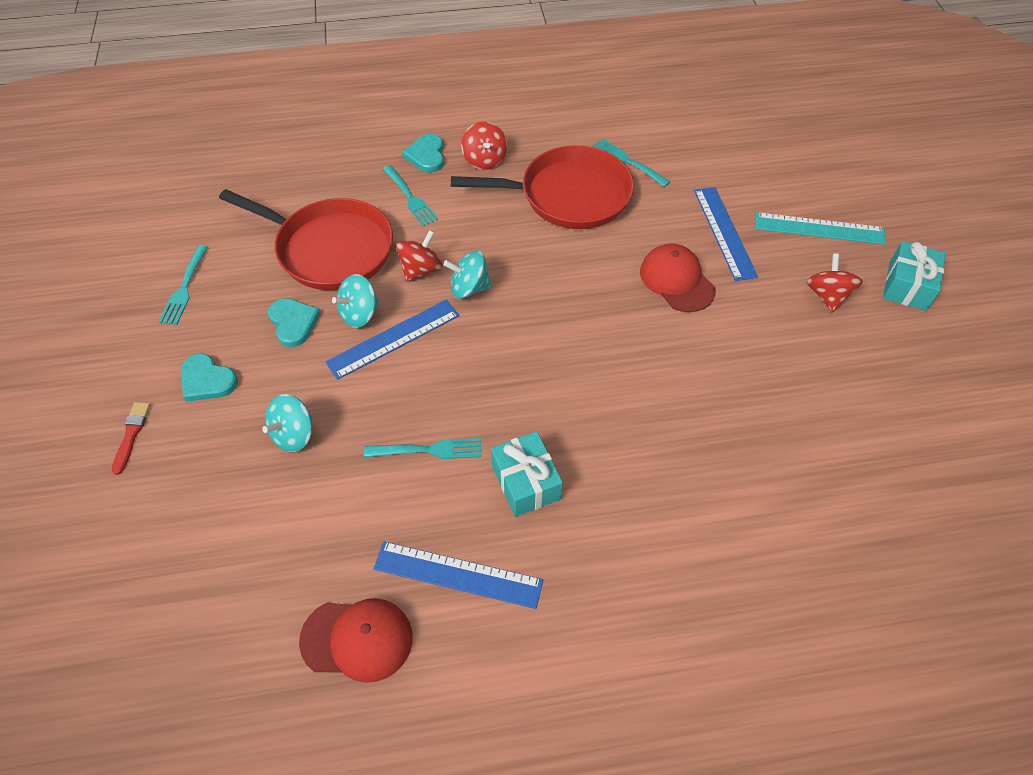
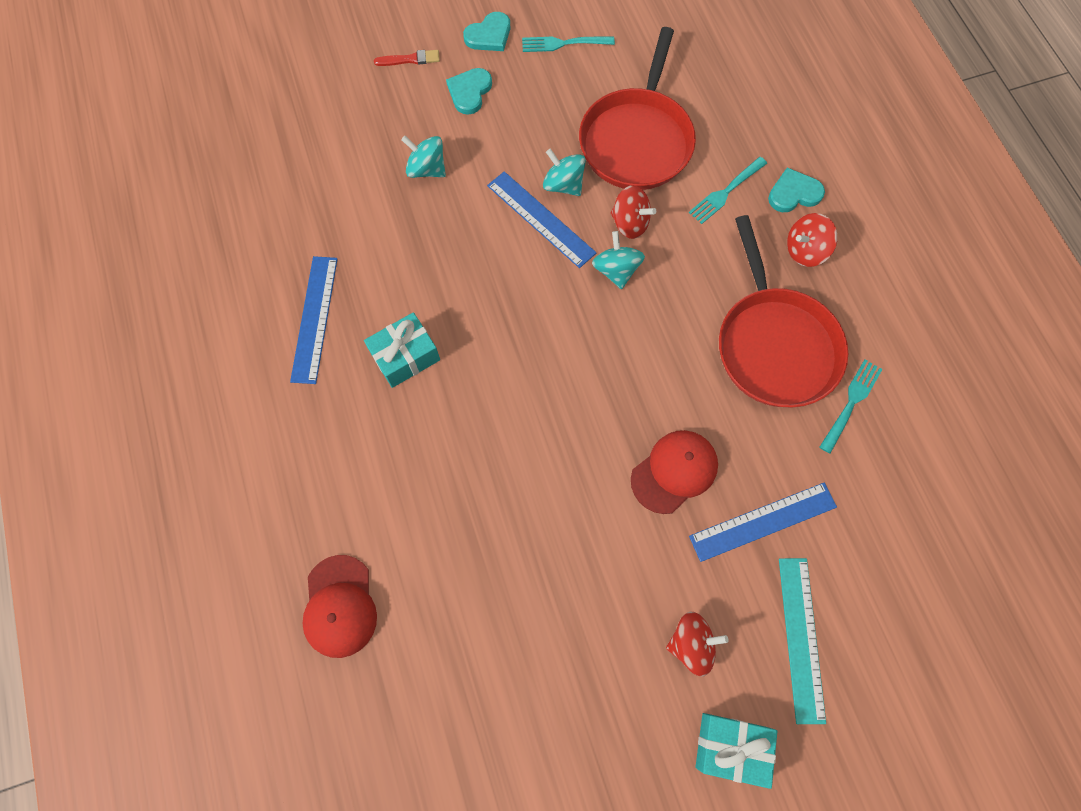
camera: 80 degrees right, 15 degrees up
turquoise heart [268,298,320,347] -> turquoise heart moved to [463,12,510,51]
red cap [299,598,412,683] -> red cap moved to [302,555,377,658]
turquoise fork [364,438,481,459] -> none

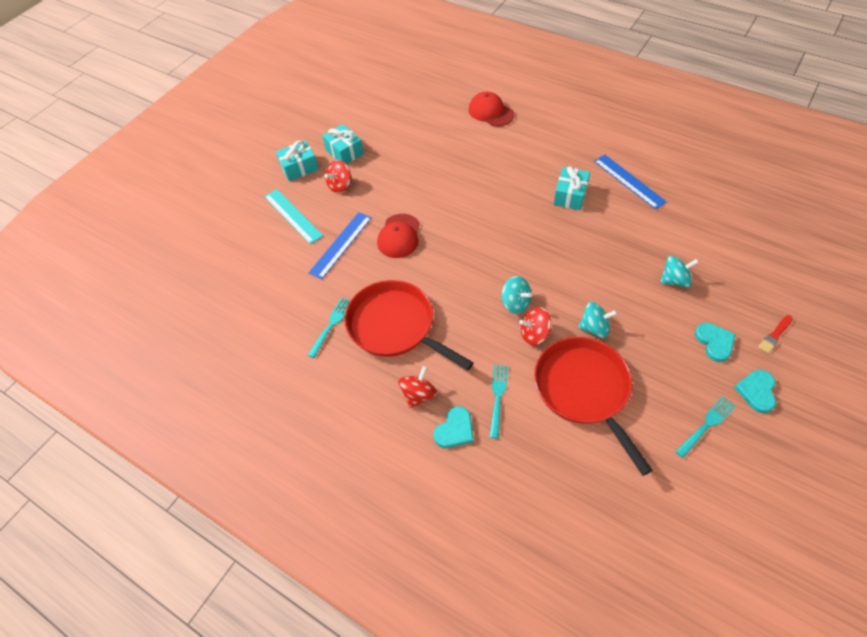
camera: 145 degrees right, 15 degrees down
blue ruler [487,171,596,268] -> none
turquoise fork [820,360,882,454] -> turquoise fork turned 150 degrees counterclockwise [307,297,350,358]
none -> turquoise gift [322,124,364,164]

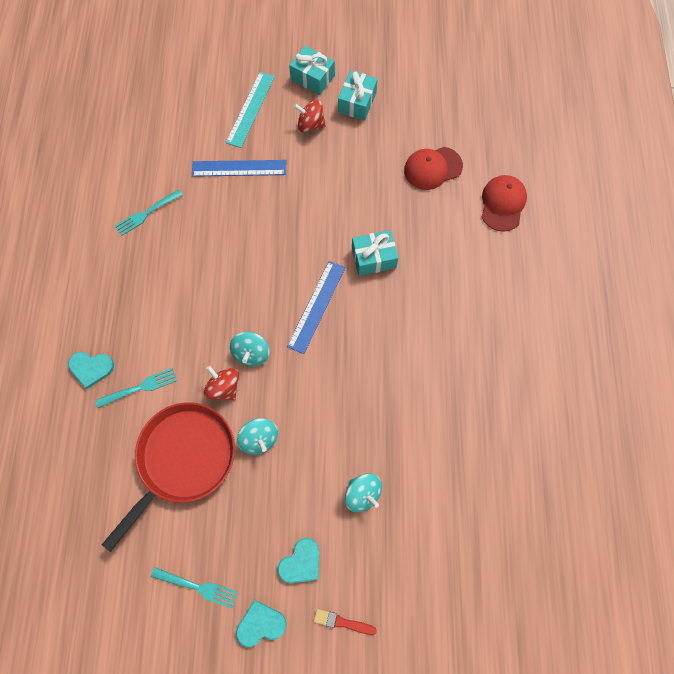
camera: 55 degrees right, 15 degrees up
turquoise fork [307,297,350,358] -> turquoise fork turned 150 degrees clockwise [115,189,182,236]
red pan [345,280,474,371] -> none
red cap [377,214,420,258] -> red cap moved to [404,147,463,190]
red spinning top [398,366,437,409] -> none
turquoise gift [553,167,590,210] -> turquoise gift moved to [352,230,398,276]
blue ruler [594,155,667,209] -> blue ruler moved to [287,261,345,354]

